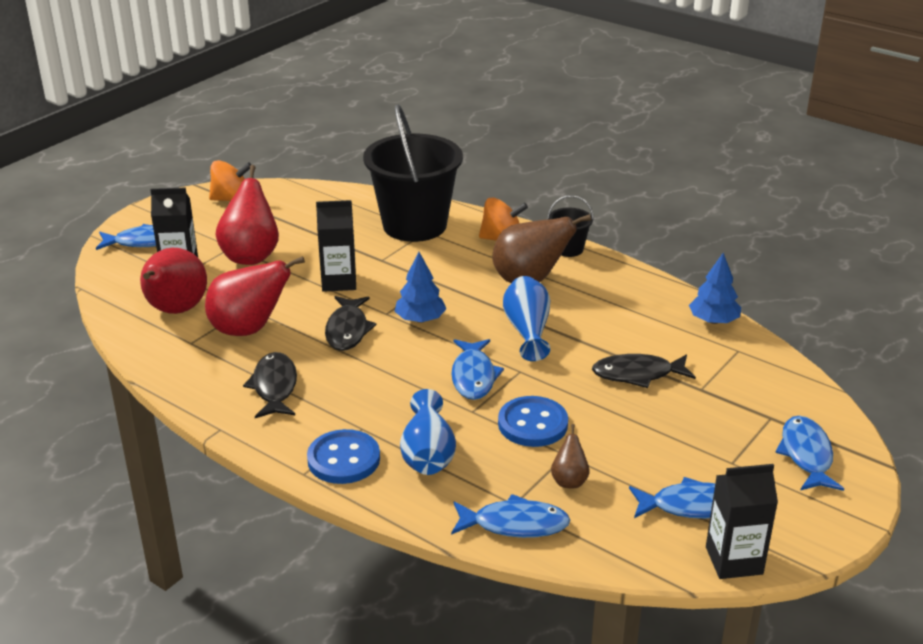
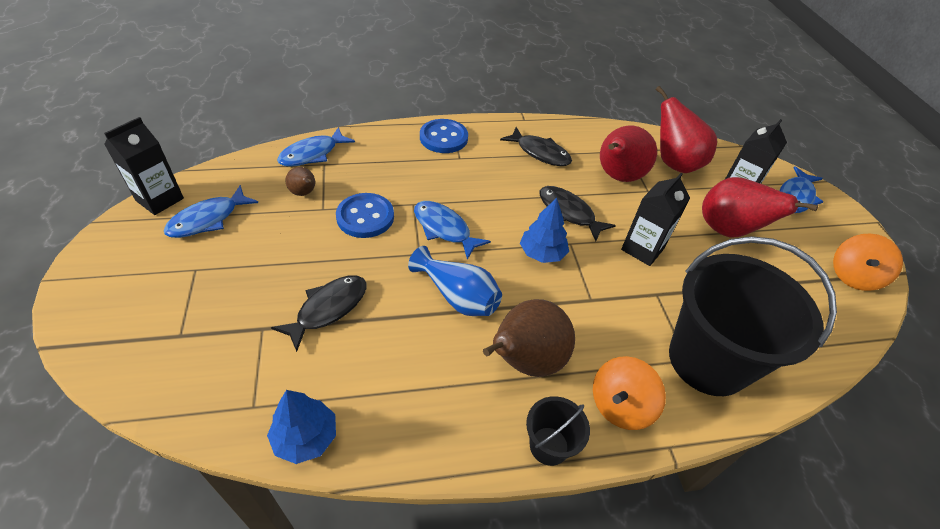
camera: 130 degrees right, 15 degrees up
blue vase [400,389,456,475] -> none
blue fish [775,416,844,491] -> none

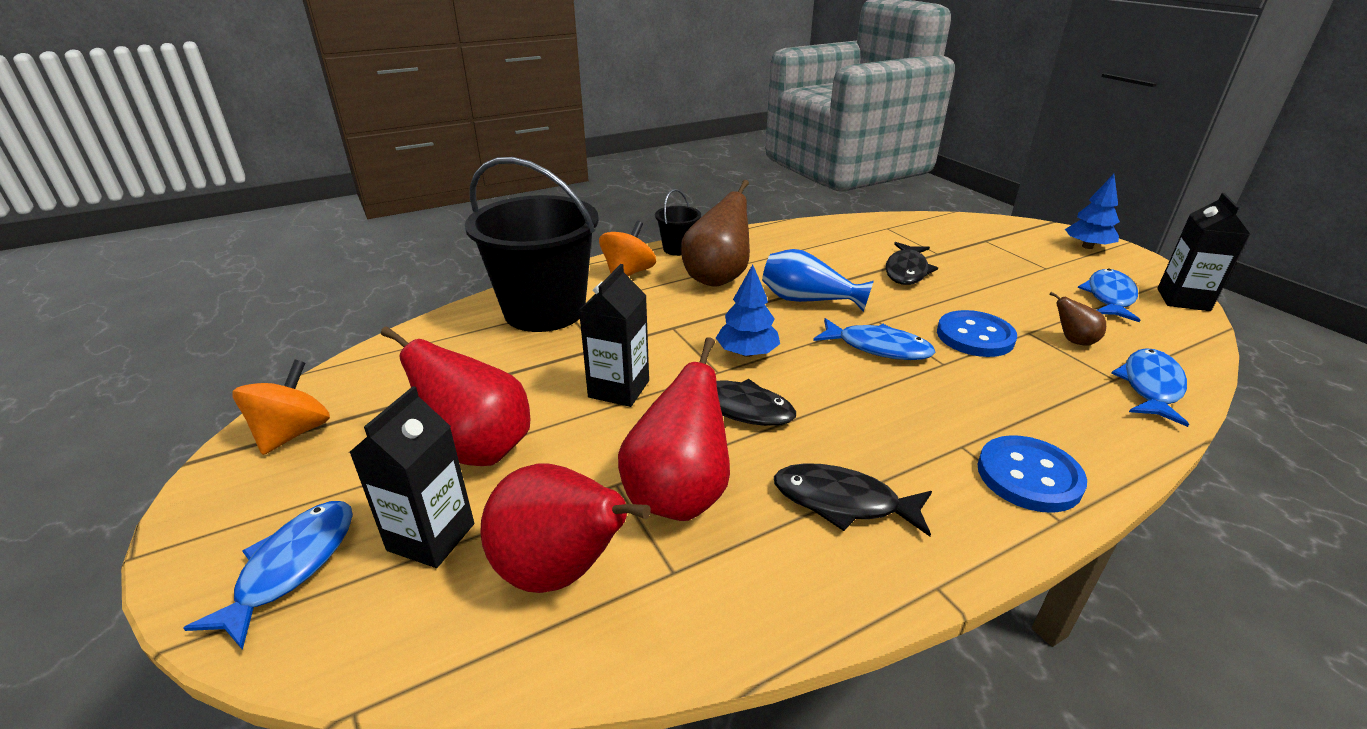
camera: 165 degrees right, 15 degrees down
blue tree [267,390,336,464] -> blue tree moved to [1065,174,1120,249]

